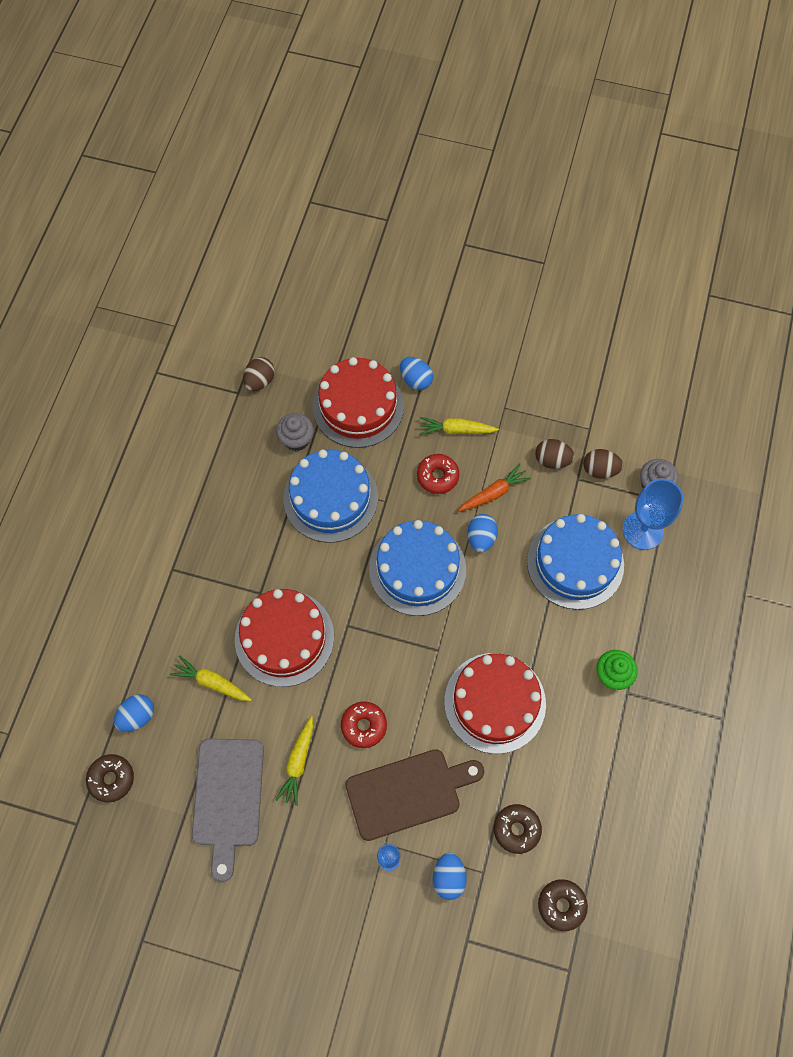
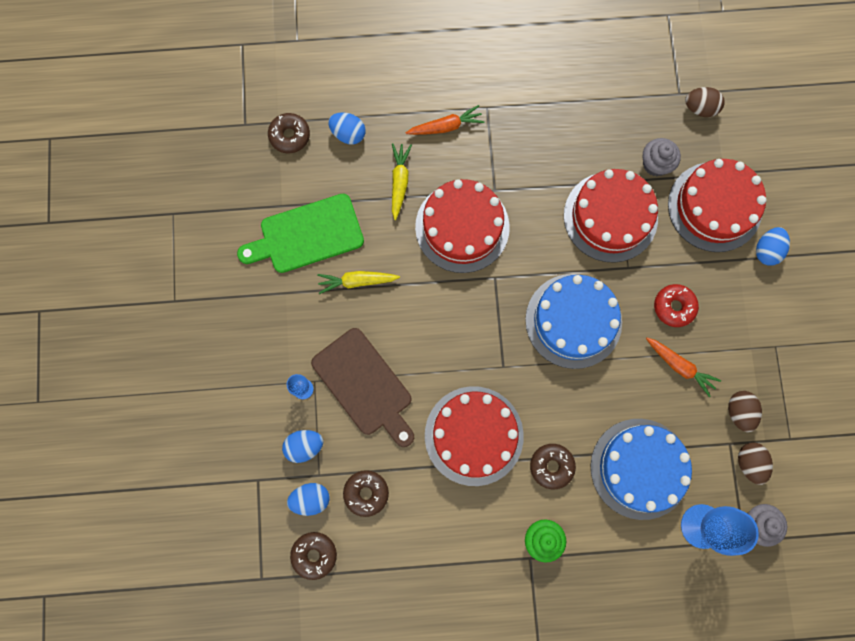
camera: 70 degrees right, 10 degrees up
grey cutting board [192,739,264,882] -> green cutting board [237,194,364,273]
blue cake [283,450,378,543] -> red cake [564,169,658,263]
red donut [341,701,387,748] -> none
yellow carrot [419,417,499,435] -> none
blue egg [467,514,498,552] -> blue egg moved to [287,483,330,516]
none -> orange carrot [405,105,485,135]
none -> brown donut [530,444,576,489]

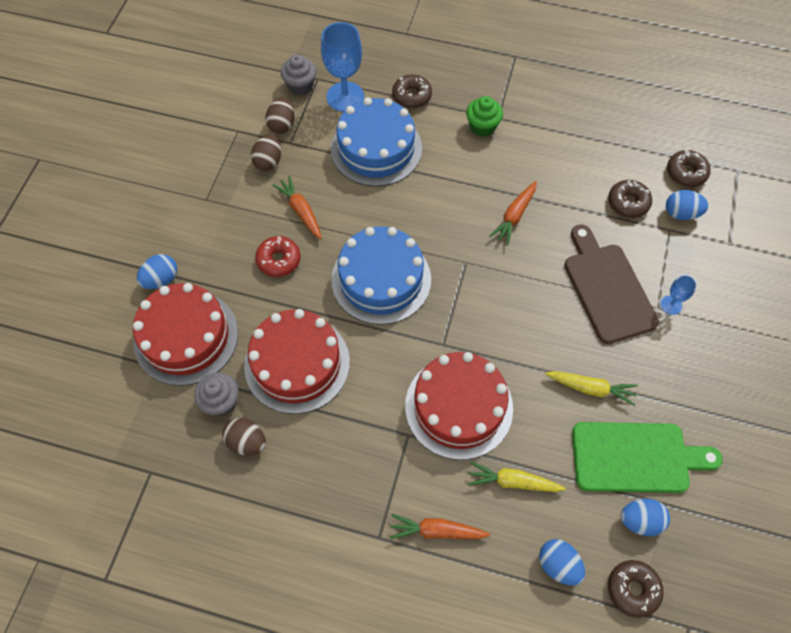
camera: 160 degrees left, 15 degrees down
blue egg [282,430,323,463] -> blue egg moved to [620,499,670,536]
yellow carrot [392,143,412,220] -> yellow carrot turned 75 degrees clockwise [468,462,566,492]
red cake [425,386,524,486] -> orange carrot [489,181,537,245]
brown donut [530,444,576,489] -> brown donut moved to [392,74,432,109]
brown egg [685,87,725,117] -> brown egg moved to [222,418,266,456]

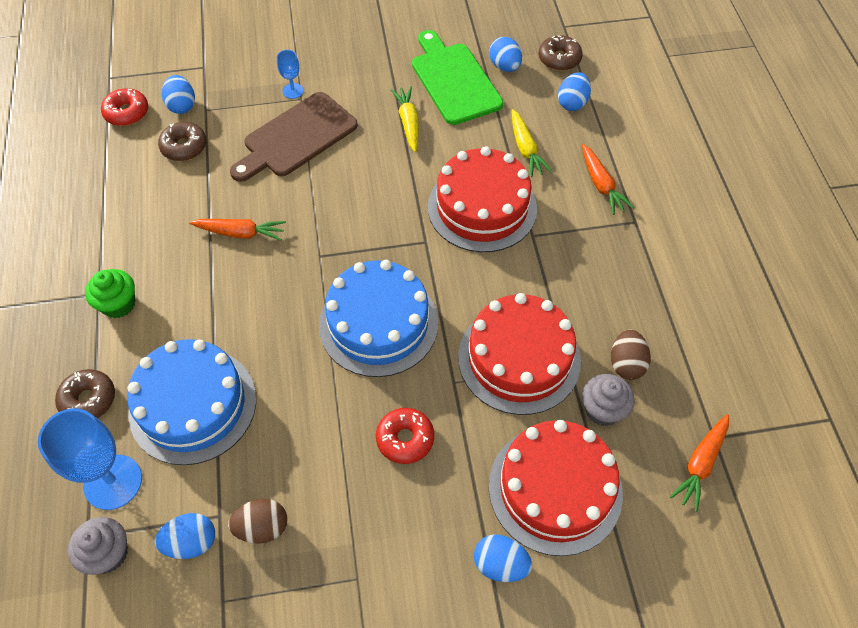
camera: 115 degrees left, 5 degrees down
brown egg [265,98,295,134] -> blue egg [155,513,215,559]
orange carrot [272,176,322,239] -> orange carrot moved to [670,414,729,512]
brown donut [667,150,711,187] -> red donut [101,88,148,126]

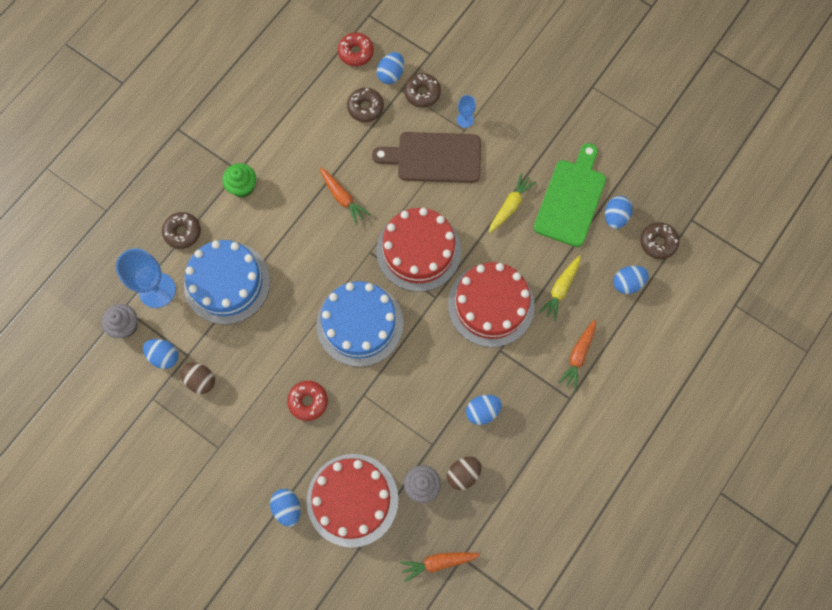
camera: 45 degrees right, 15 degrees up
red cake [458,293,581,415] -> red cake moved to [376,208,461,292]
none -> brown donut [404,73,441,108]
none -> blue egg [466,395,502,425]

